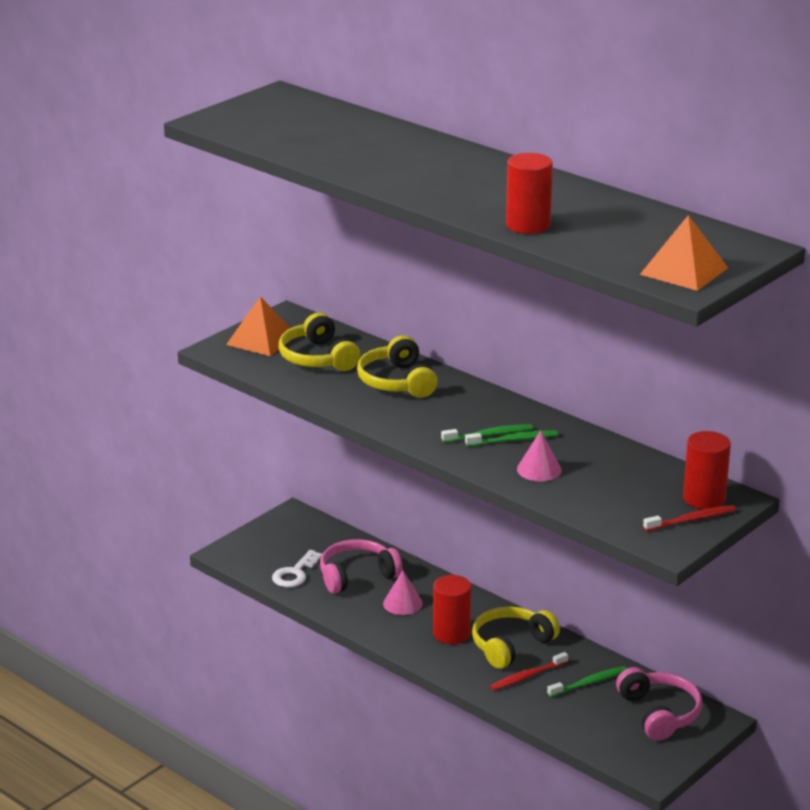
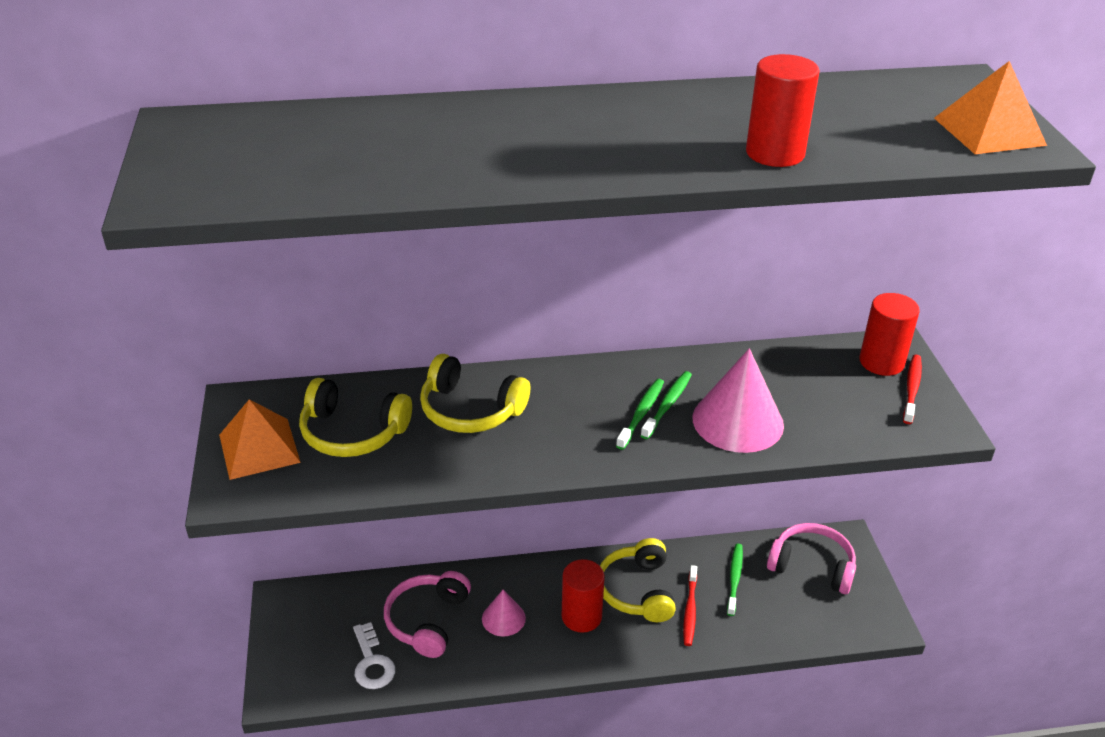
camera: 50 degrees left, 10 degrees up
pink cone [517,430,562,481] -> pink cone [693,348,784,453], size x1.77

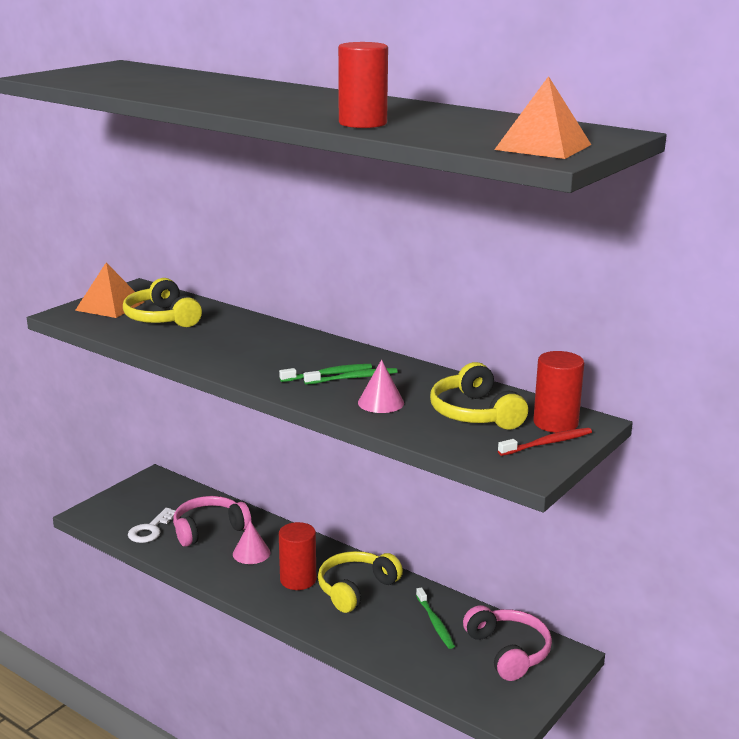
camera: 45 degrees right, 15 degrees down
yellow headphones [420,354,531,433] -> yellow headphones moved to [430,362,528,430]
red toothbrush [683,565,697,646] -> none
pink cone [693,348,784,453] -> pink cone [358,360,404,413], size x0.57
green toothbrush [727,544,743,616] -> green toothbrush turned 105 degrees clockwise [416,587,455,649]

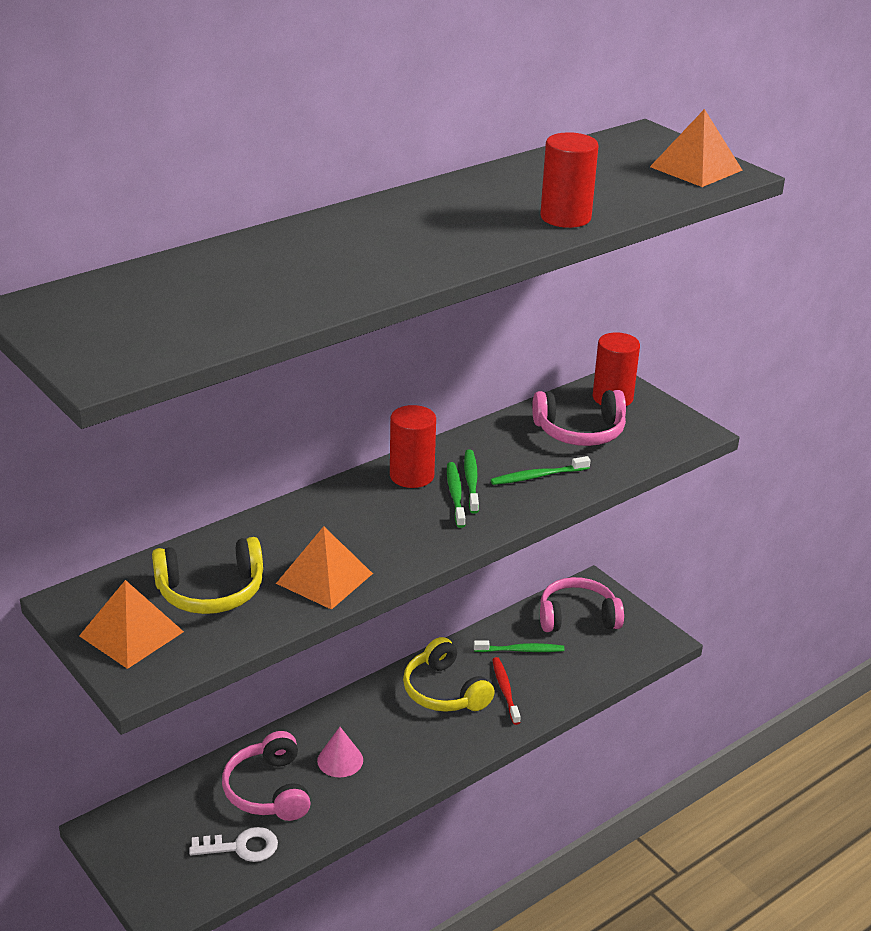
camera: 75 degrees left, 10 degrees up
white key [128,508,176,543] -> white key turned 45 degrees counterclockwise [189,827,278,862]
red cylinder [279,522,316,590] -> red cylinder moved to [390,405,436,488]
pink cone [358,360,404,413] -> green toothbrush [491,456,591,485]
yellow headphones [430,362,528,430] -> pink headphones [532,390,626,446]
red toothbrush [498,428,592,456] -> red toothbrush moved to [492,657,521,725]
none -> orange pyramid [276,526,373,610]

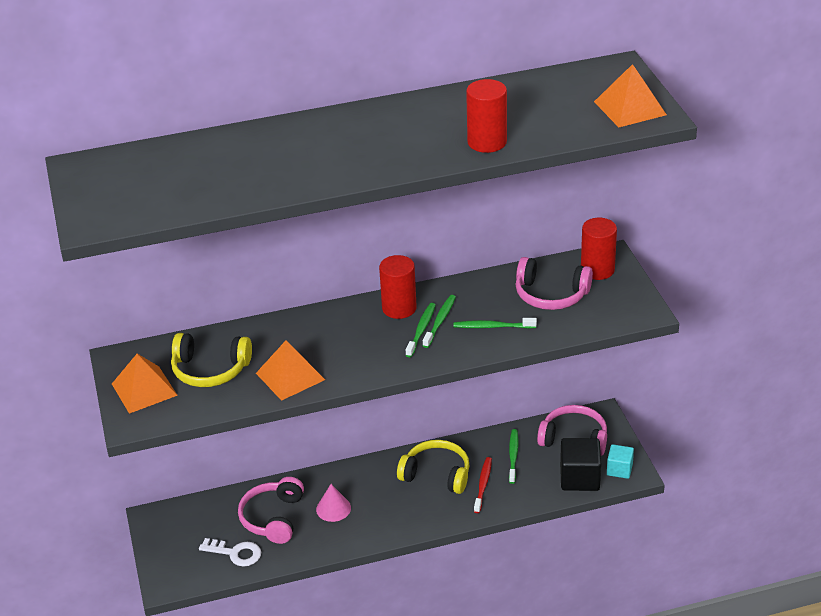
camera: 25 degrees right, 5 degrees up
yellow headphones [403,637,495,712] -> yellow headphones turned 120 degrees clockwise [397,440,470,494]
green toothbrush [474,640,564,652] -> green toothbrush turned 105 degrees counterclockwise [509,429,518,484]
none -> black cube [560,438,601,491]
none -> turquoise cube [607,444,634,479]

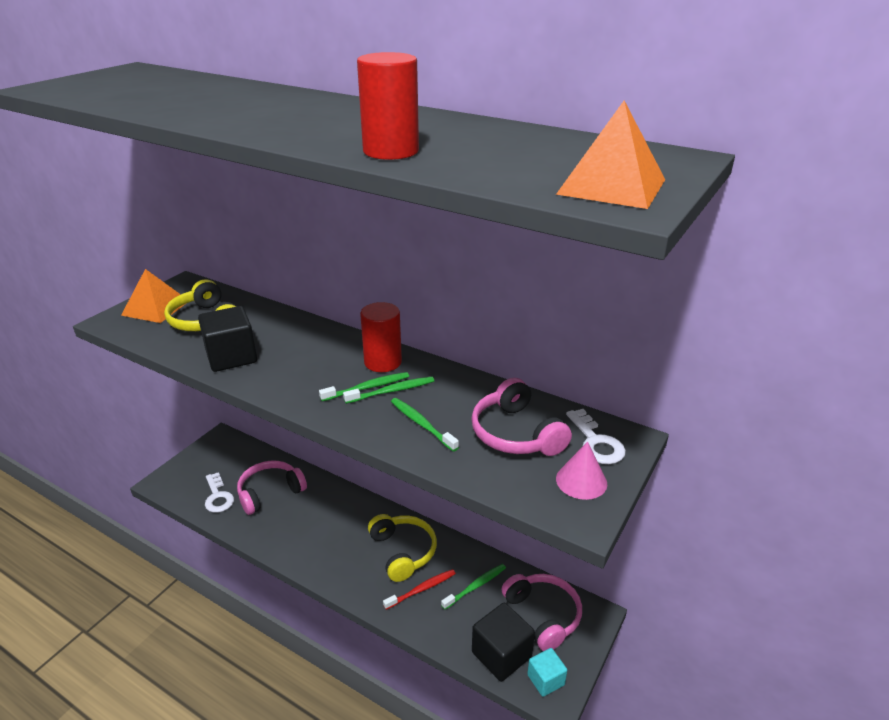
camera: 45 degrees right, 5 degrees down
orange pyramid [256,341,325,401] -> black cube [198,306,257,372]
pink cone [316,484,351,522] -> pink cone moved to [556,442,607,500]
red cylinder [581,218,617,280] -> white key [566,409,626,464]

